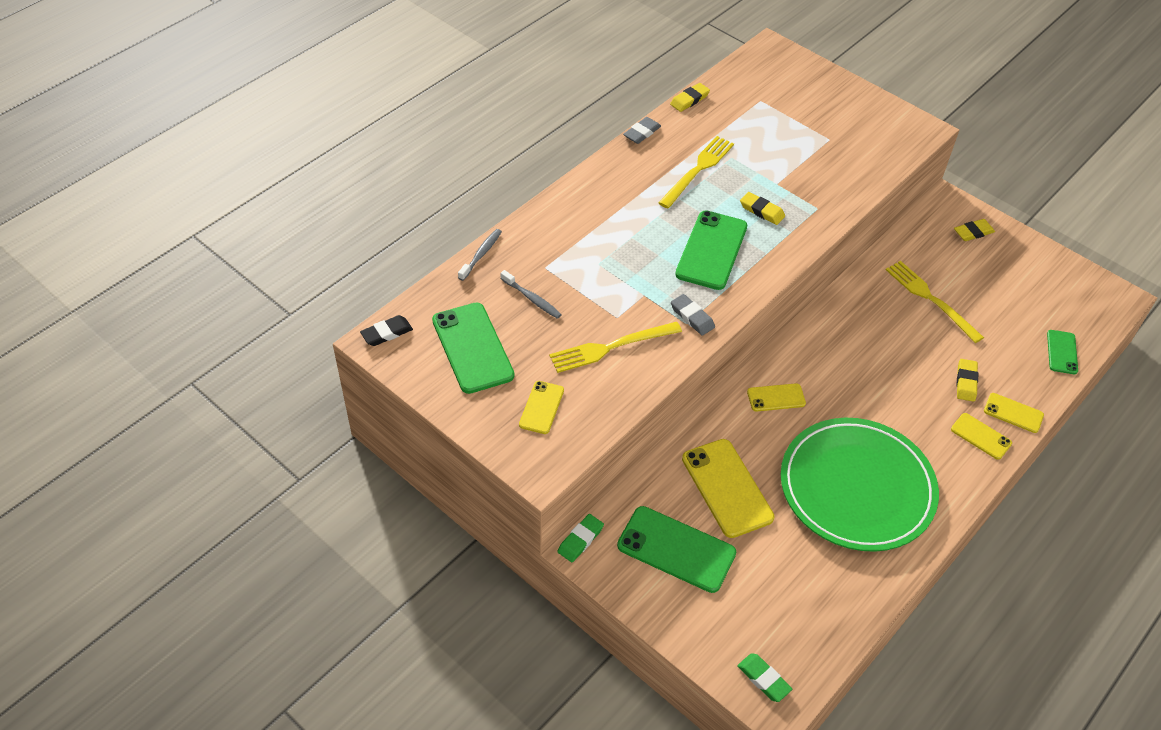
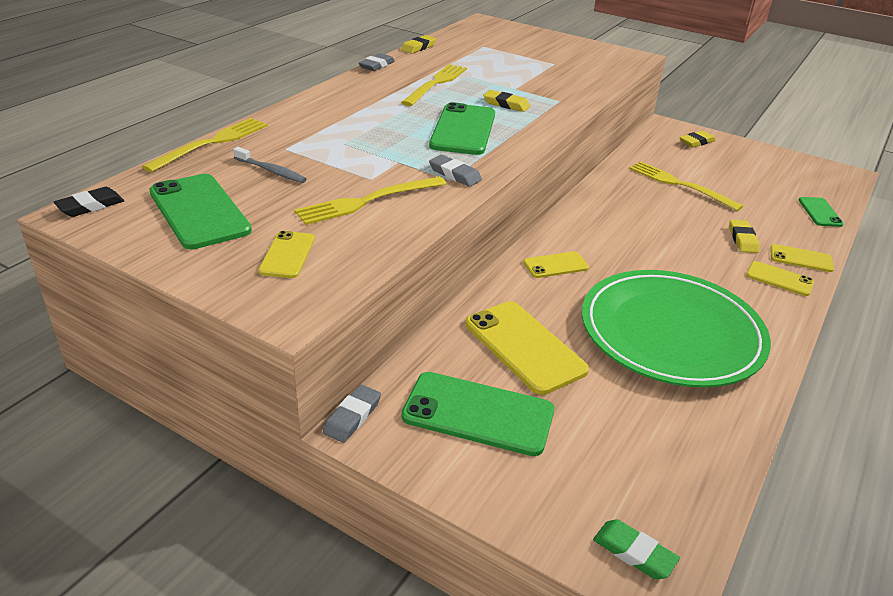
camera: 10 degrees left, 15 degrees down
grey toothbrush [458,229,502,281] -> yellow fork [142,118,268,172]
green eraser [557,514,604,562] -> grey eraser [323,385,381,443]

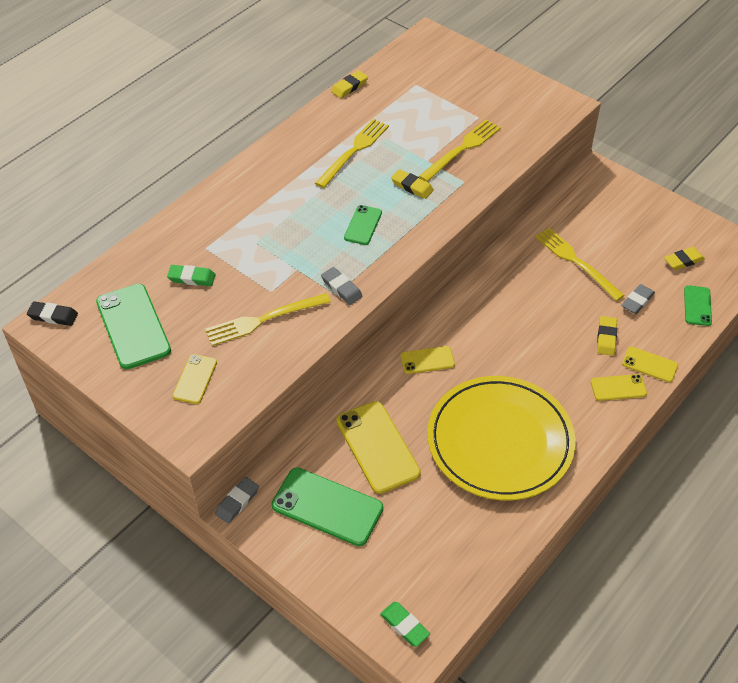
camera: 10 degrees right, 15 degrees up
black eraser [54,187,124,217] -> black eraser turned 45 degrees clockwise [27,301,78,326]
yellow fork [142,118,268,172] -> yellow fork moved to [419,119,501,182]
grey toothbrush [233,147,306,183] -> green eraser [167,265,215,286]
grey eraser [359,53,395,71] -> grey eraser moved to [621,284,655,314]
green phone [429,102,495,155] -> green phone [344,205,382,245], size x0.55
green plate [582,270,771,388] -> yellow plate [427,376,576,500]
yellow eraser [680,131,716,147] -> yellow eraser moved to [664,247,705,270]
yellow phone [746,261,814,296] -> yellow phone turned 45 degrees counterclockwise [591,374,647,401]

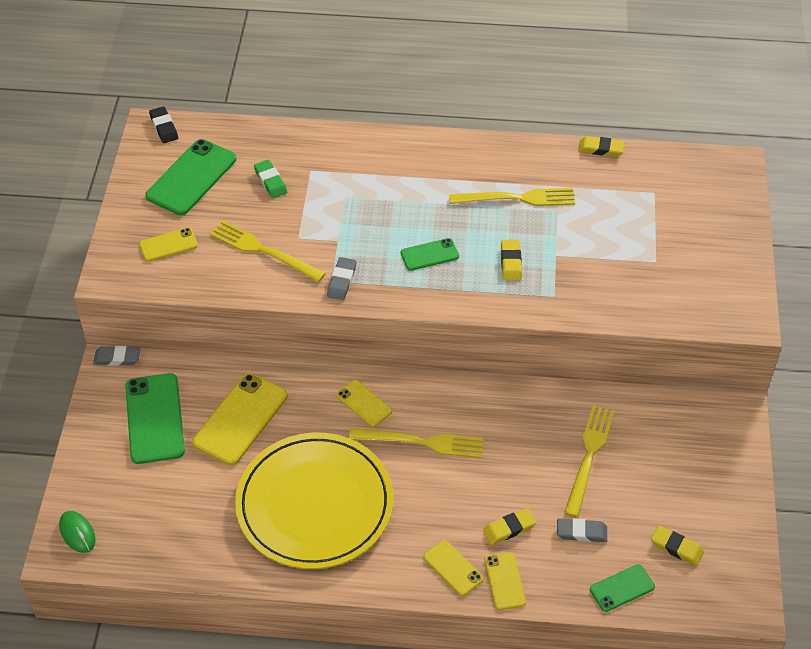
camera: 55 degrees right, 0 degrees up
green eraser [380,602,430,647] -> green mouse [59,511,96,553]
yellow fork [419,119,501,182] -> yellow fork moved to [349,428,483,458]

